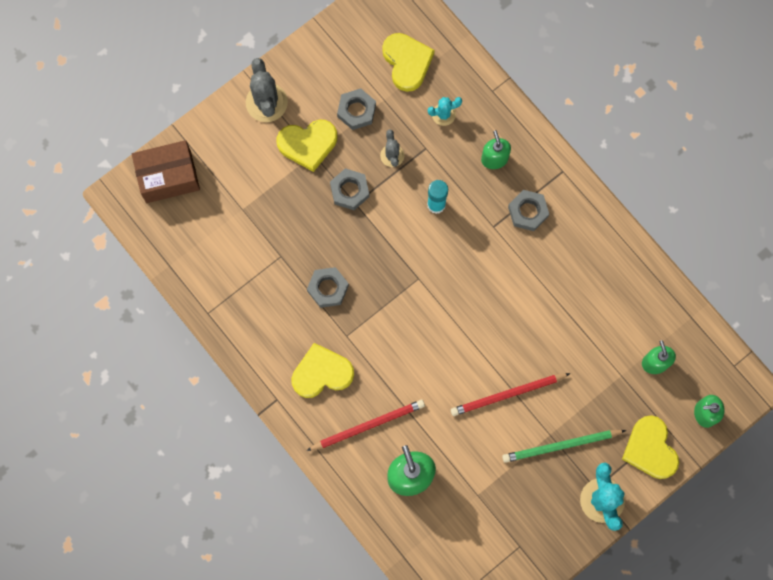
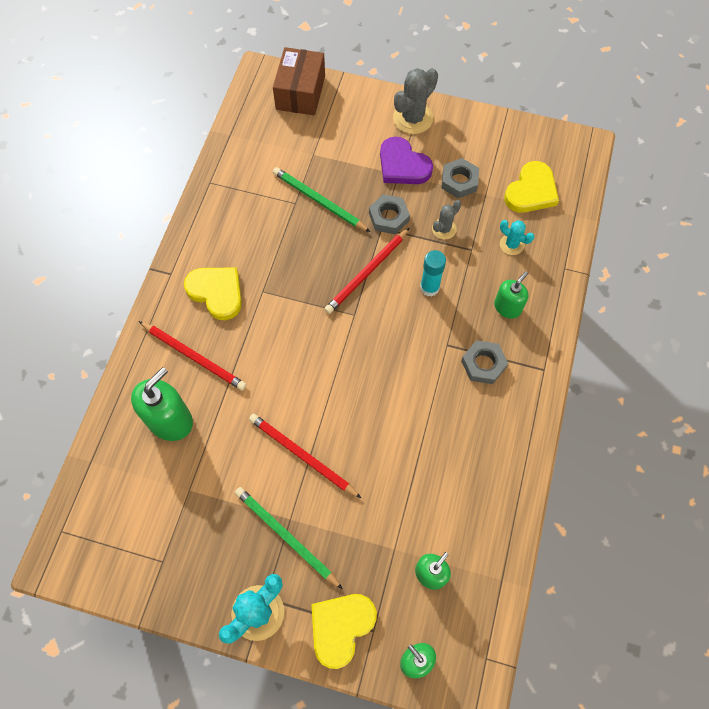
camera: 55 degrees right, 10 degrees down
brown box [132,140,200,203] -> brown box turned 60 degrees clockwise [273,47,325,115]
yellow heart [277,120,337,172] -> purple heart [380,137,433,184]
grey nut [307,267,349,308] -> none
none -> green pencil [273,167,370,232]
none -> red pencil [325,228,409,314]

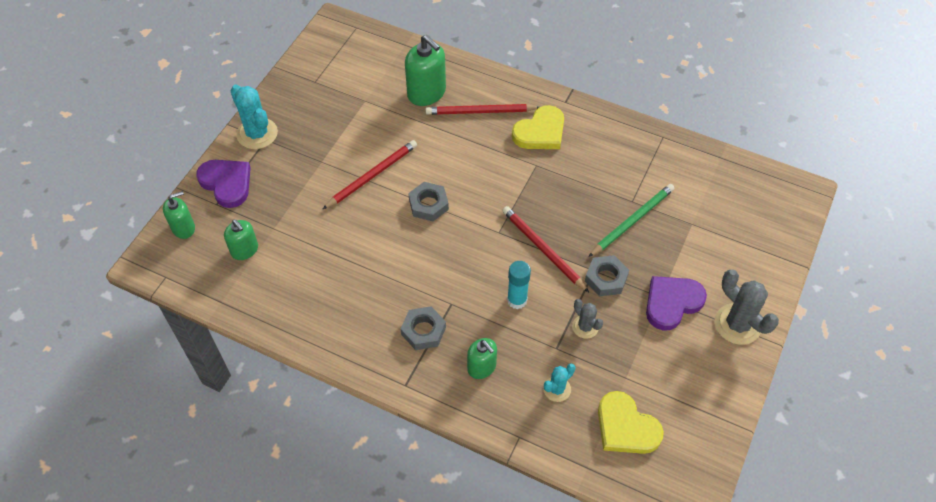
camera: 100 degrees right, 10 degrees down
red pencil [139,321,247,391] -> red pencil turned 45 degrees clockwise [425,104,539,115]
green pencil [235,487,343,589] -> none
brown box [273,47,325,115] -> none
yellow heart [311,594,377,669] -> purple heart [196,160,251,208]
grey nut [441,158,479,198] -> grey nut moved to [408,182,449,221]

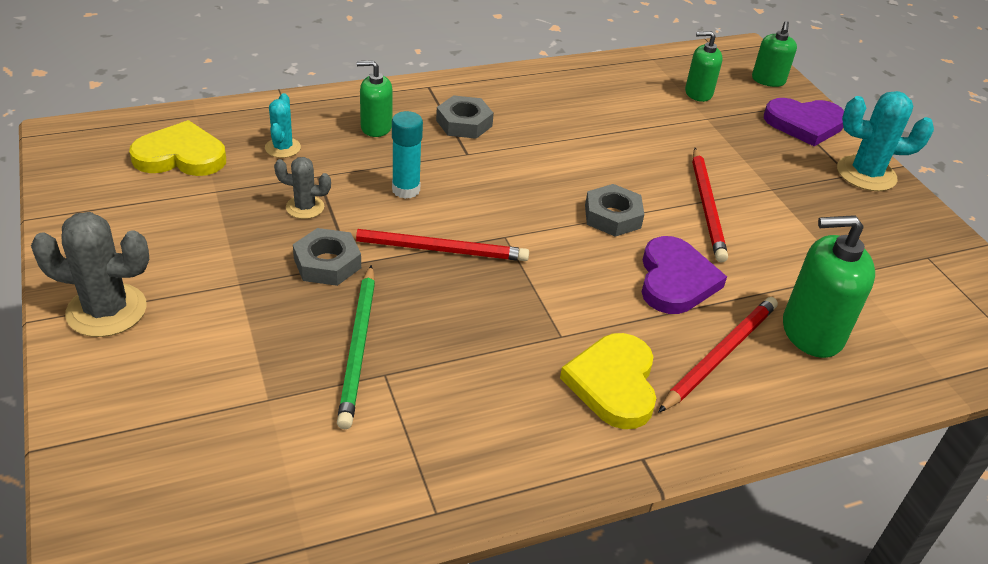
camera: 130 degrees right, 15 degrees down
purple heart [646,276,707,330] -> purple heart moved to [642,236,727,314]

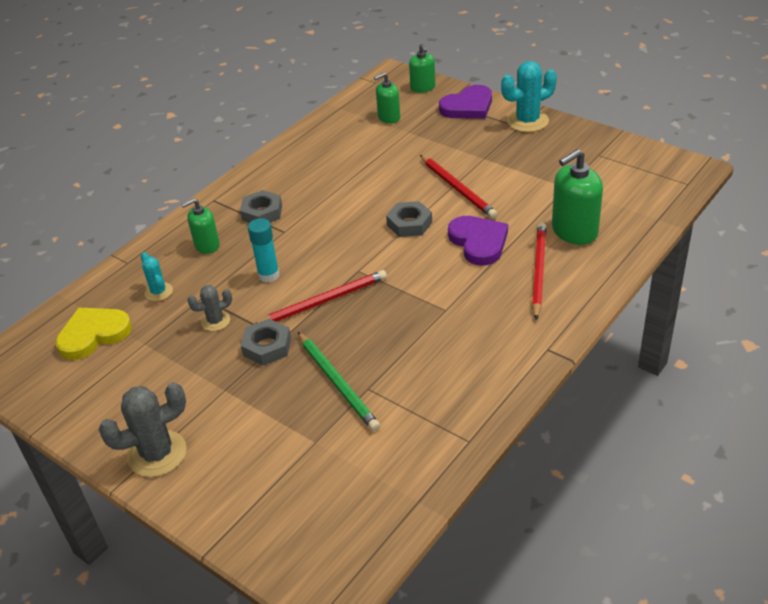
camera: 25 degrees left, 0 degrees up
yellow heart [560,333,656,429] -> none

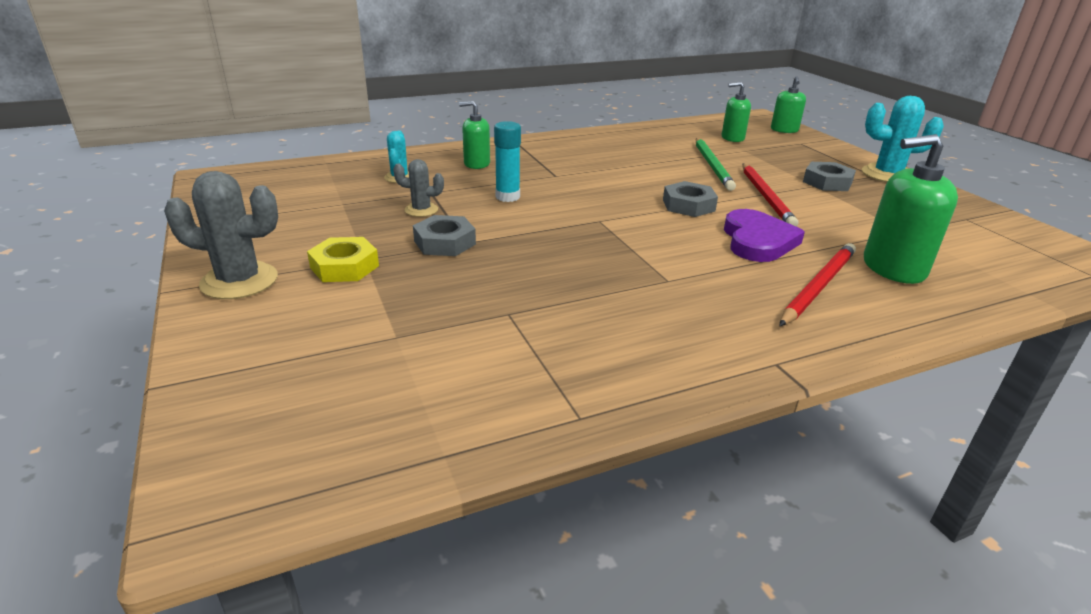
camera: 25 degrees right, 10 degrees down
yellow heart [55,308,132,360] -> none
grey nut [240,190,282,223] -> grey nut moved to [803,162,856,191]
red pencil [255,270,387,324] -> none
green pencil [298,332,380,431] -> green pencil moved to [696,138,736,191]
purple heart [439,85,492,119] -> none
none -> yellow nut [307,237,379,282]

